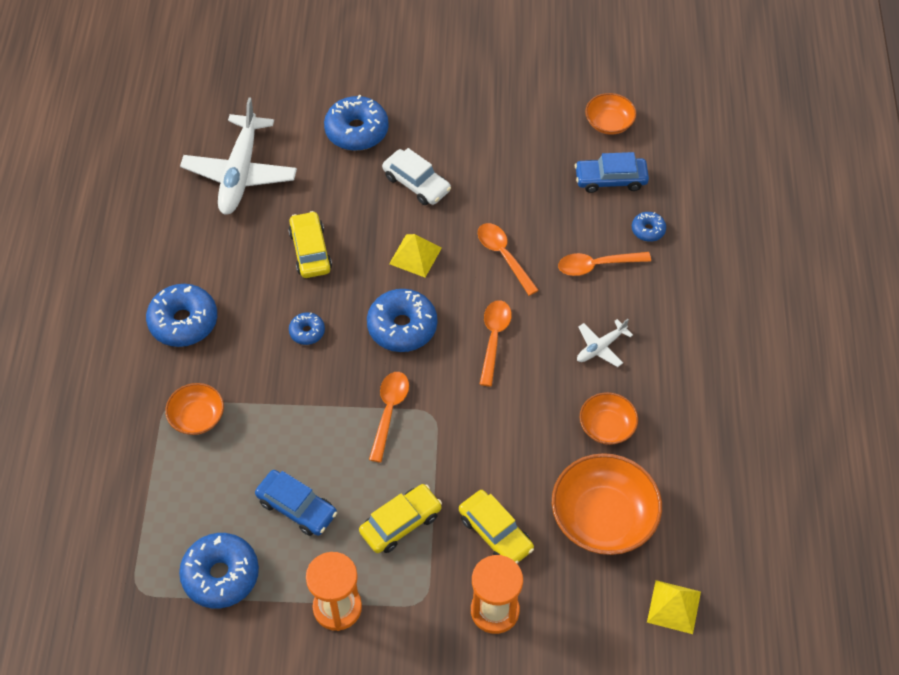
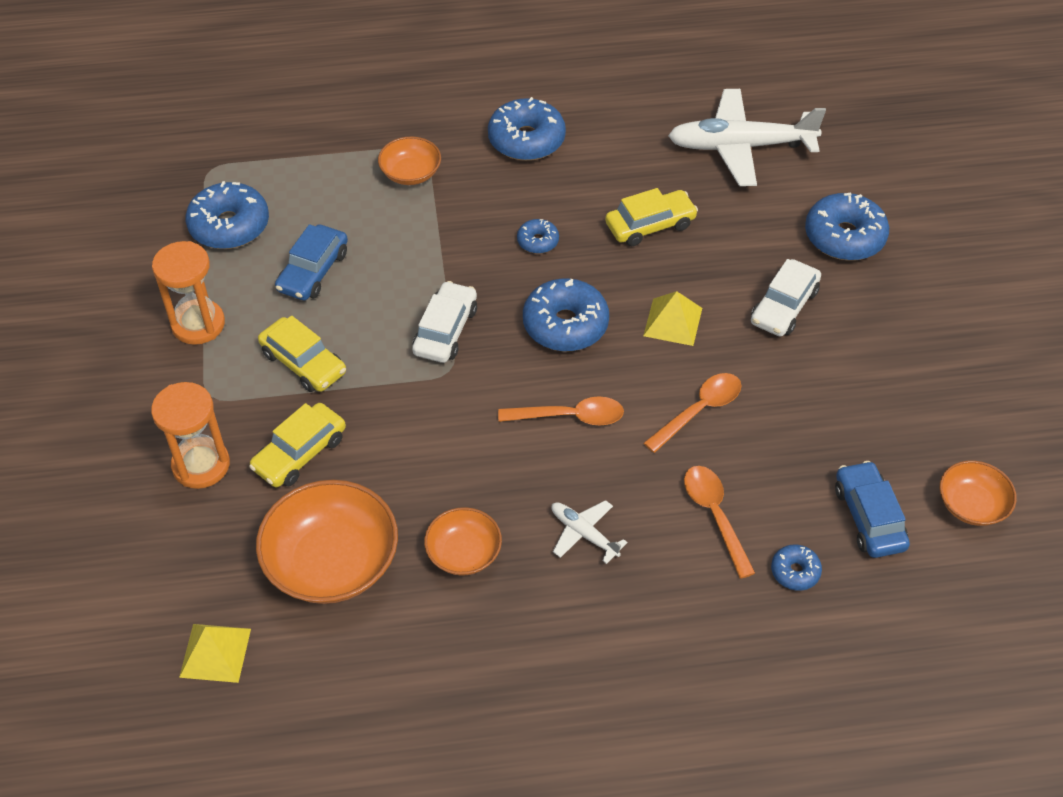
camera: 80 degrees right, 5 degrees down
orange spoon [369,372,409,463] -> white car [412,281,477,363]

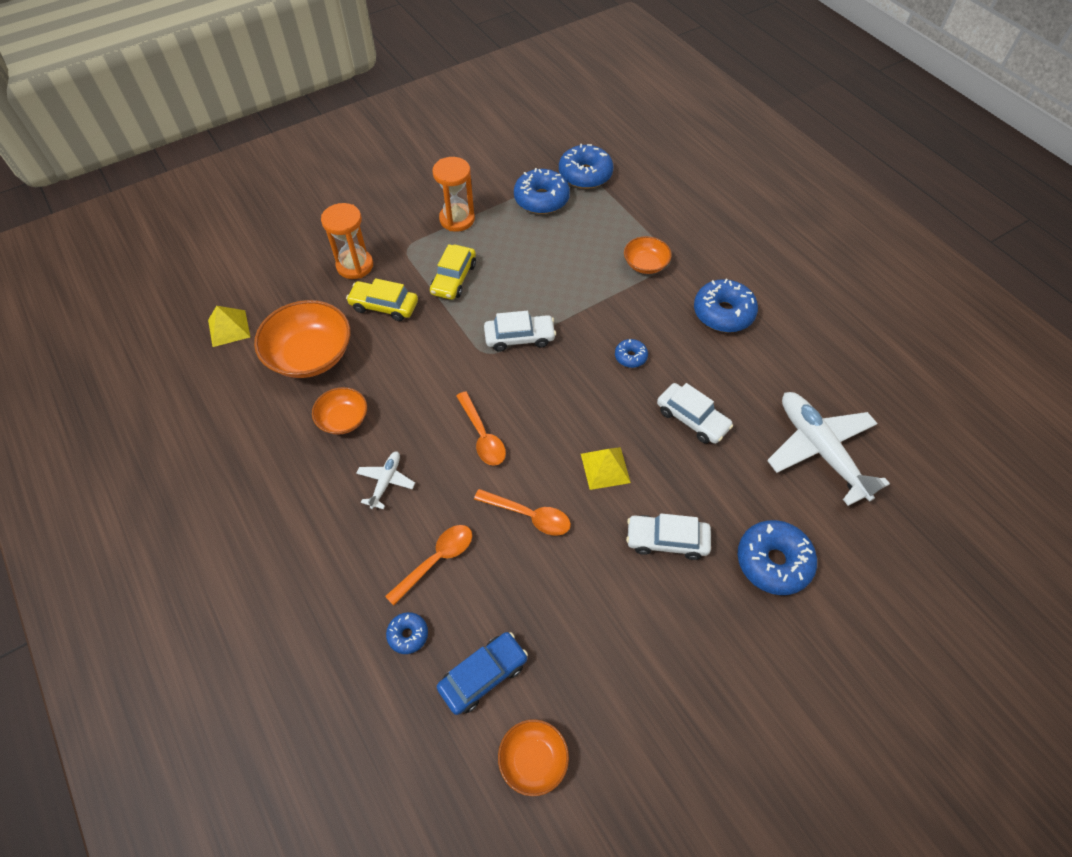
camera: 65 degrees right, 5 degrees up
blue car [275,224,348,301] -> none
blue donut [523,278,609,351] -> blue donut moved to [559,144,614,189]
yellow car [605,188,698,246] -> white car [657,383,733,444]

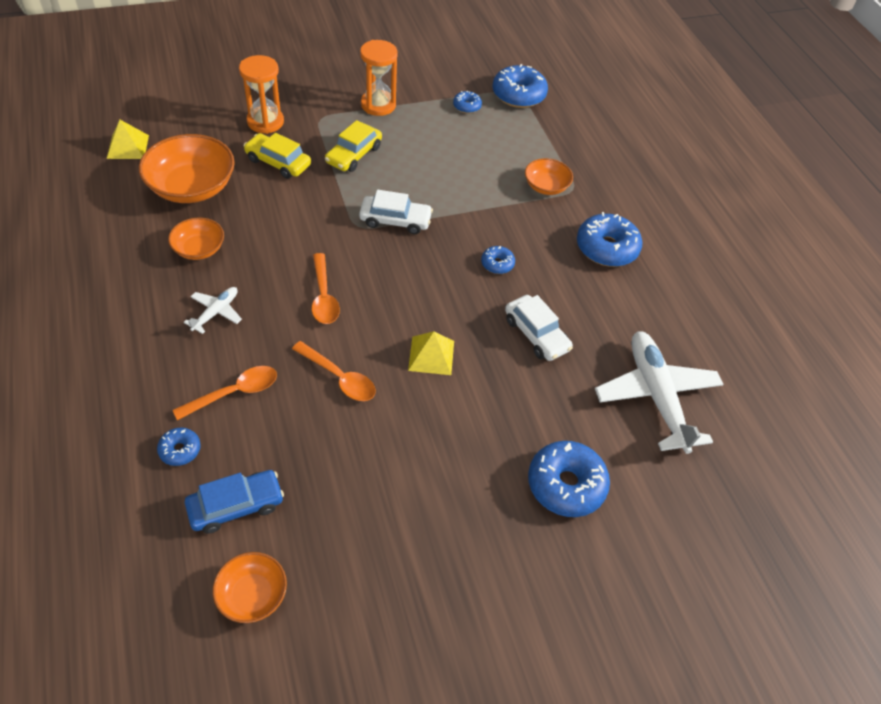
camera: 10 degrees right, 5 degrees down
blue donut [514,168,570,214] -> blue donut [453,91,482,113], size x0.51
white car [626,513,711,560] -> none

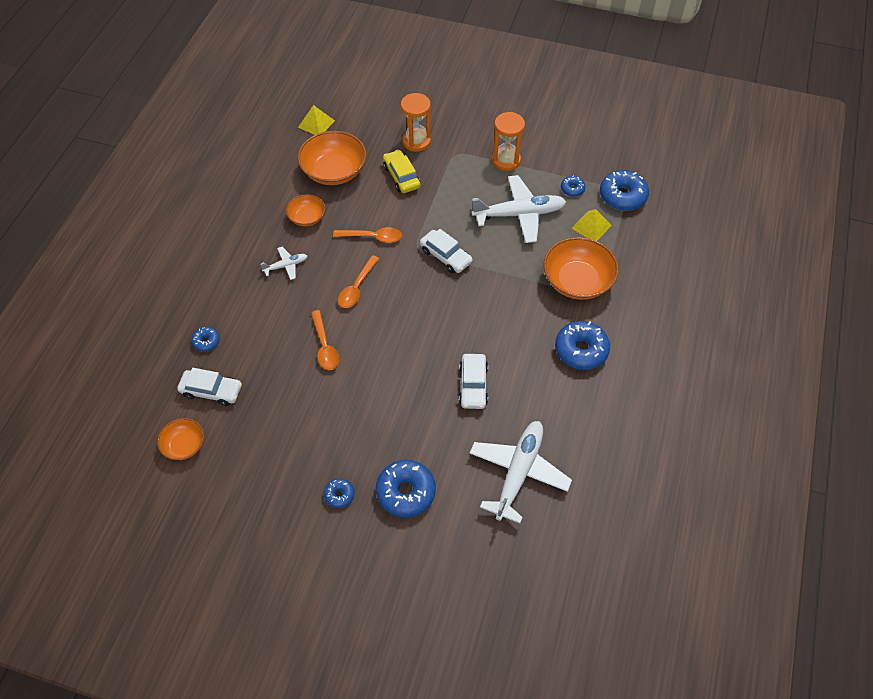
camera: 40 degrees right, 5 degrees up
orange spoon [173,366,277,420] -> orange spoon moved to [333,227,402,243]
blue car [185,470,284,534] -> white car [177,368,242,406]
yellow car [325,120,382,172] -> none
yellow pyramid [408,331,454,375] -> yellow pyramid moved to [571,209,612,241]
blue donut [481,246,515,274] -> blue donut moved to [324,479,354,508]
orange bowl [525,158,573,195] -> orange bowl [543,237,619,300], size x1.80
none -> white plane [472,175,566,243]

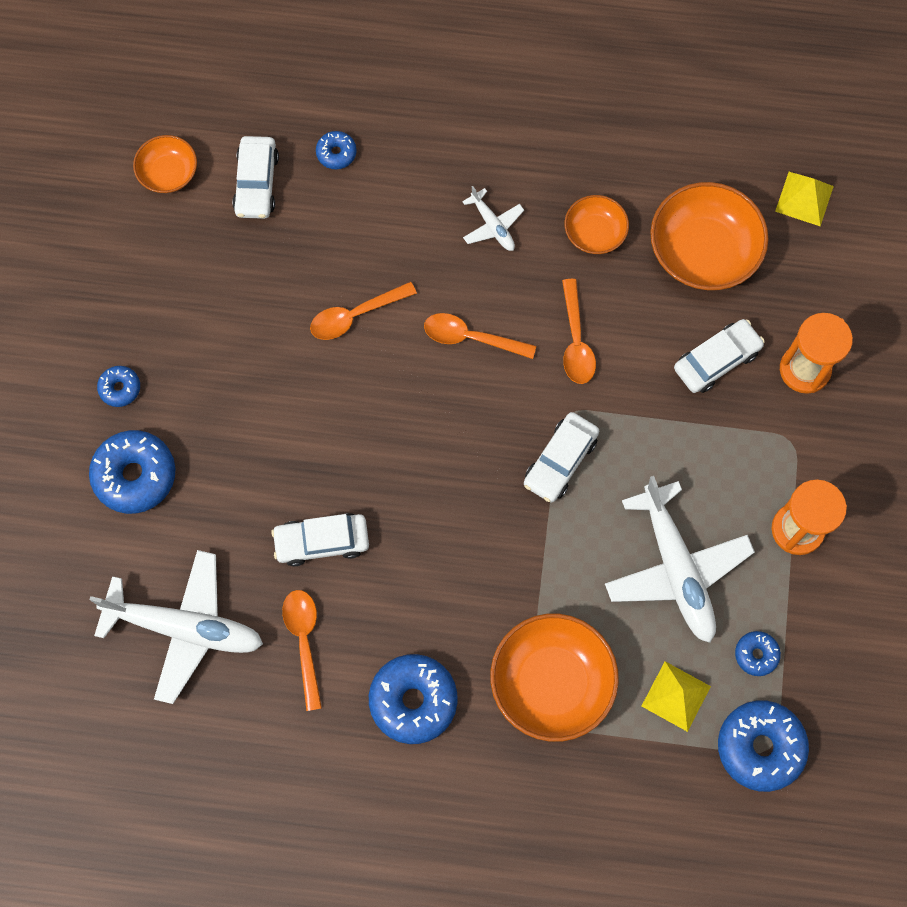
camera: 80 degrees right, 15 degrees up
yellow car [383,150,420,193] -> white car [674,319,765,393]
none -> orange spoon [282,590,322,711]

